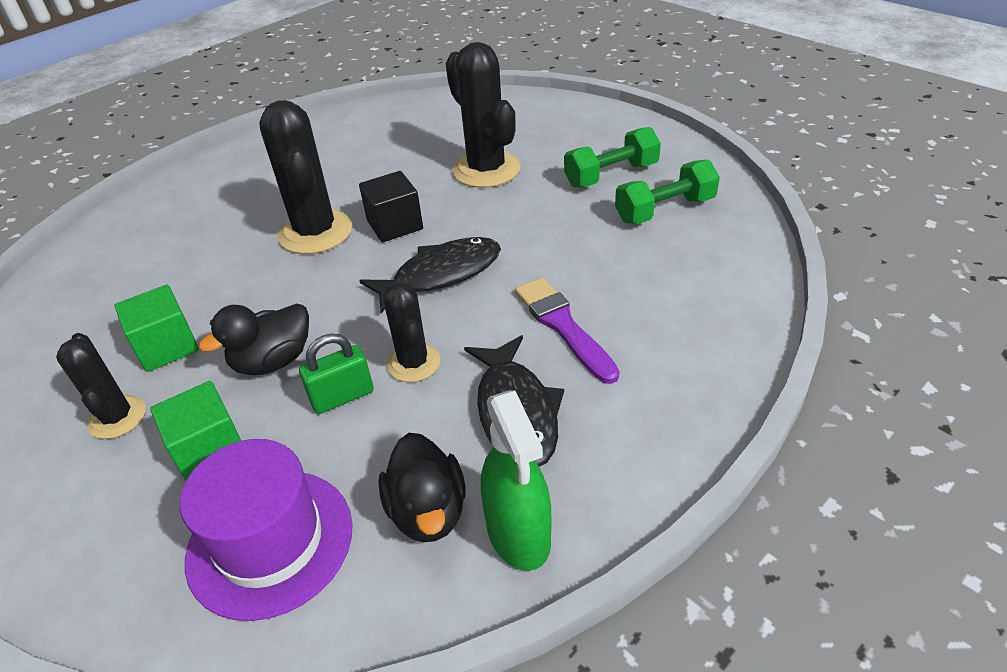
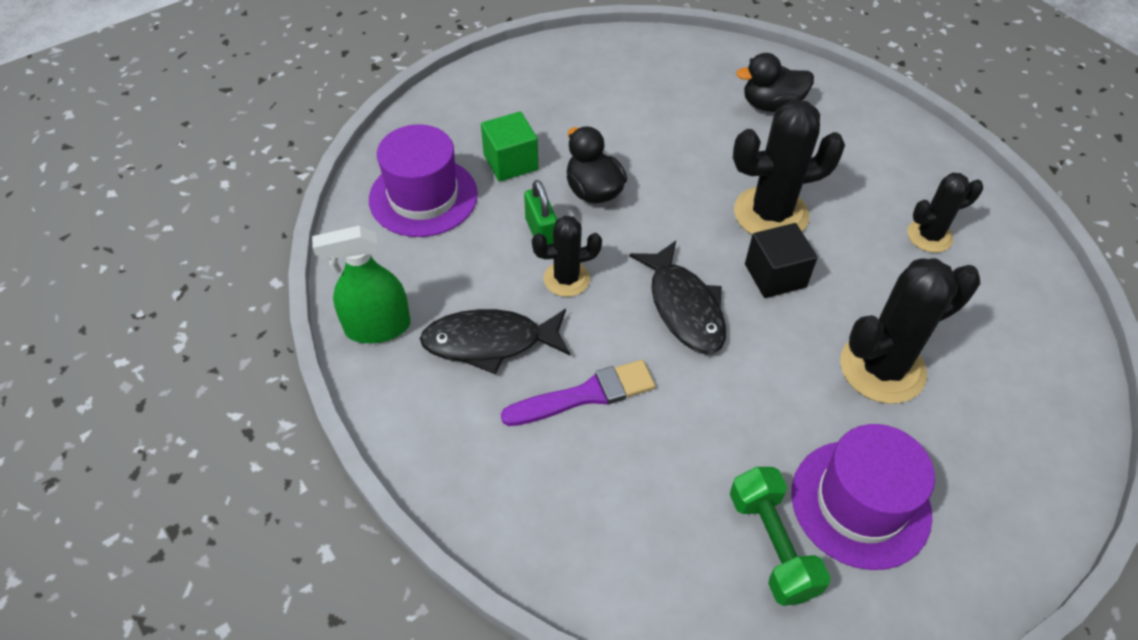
camera: 95 degrees right, 10 degrees up
black cactus [56,333,146,439] -> black cactus moved to [907,173,983,253]
green cube [114,285,199,372] -> none
black duck [378,433,466,542] -> black duck moved to [736,53,814,112]
green dumbbell [564,127,661,188] -> purple hat [791,424,935,570]

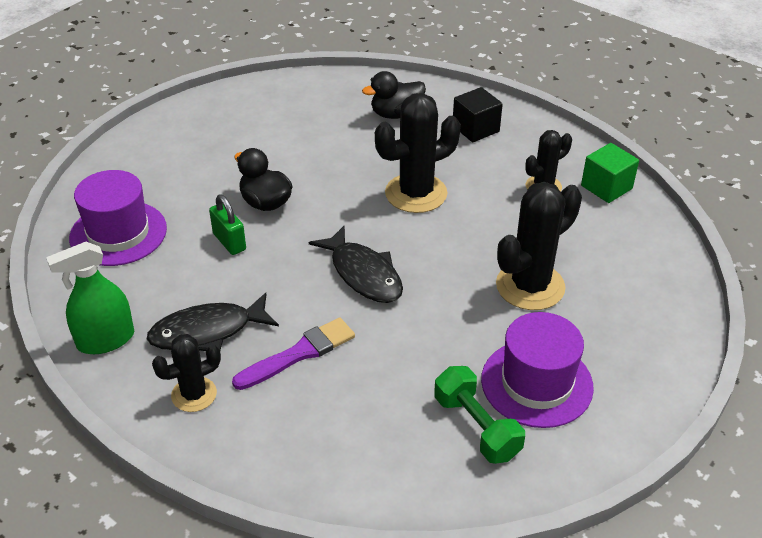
camera: 15 degrees left, 10 degrees down
green cube [481,111,538,182] -> green cube moved to [581,143,639,203]
black cactus [532,216,602,297] -> black cactus moved to [152,334,221,412]
black cube [745,223,818,298] -> black cube moved to [453,87,503,142]

